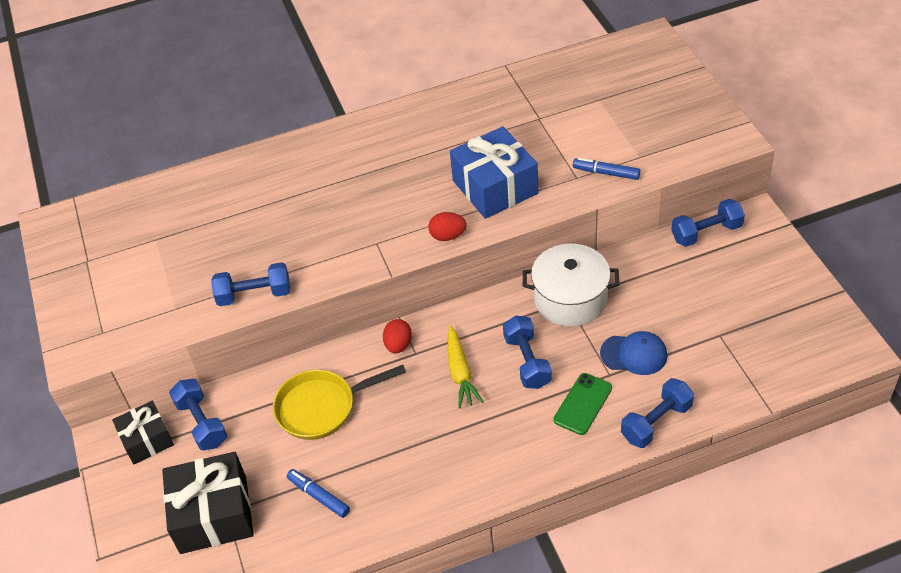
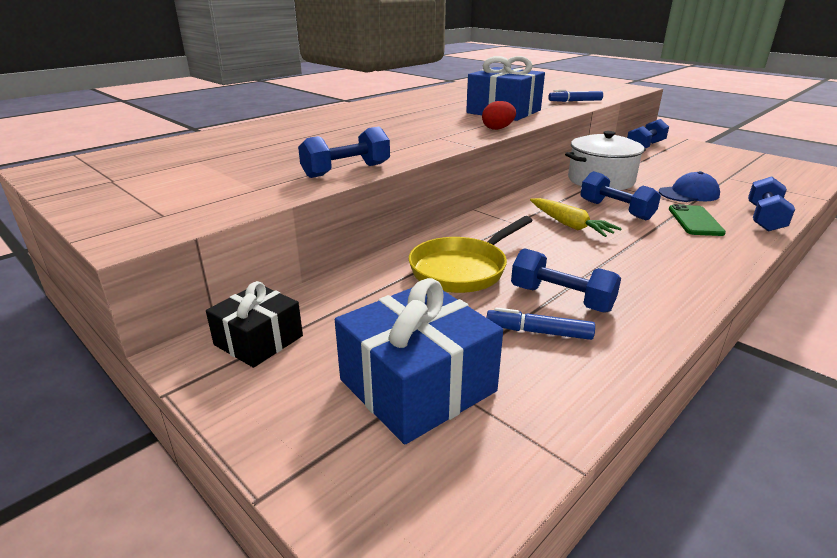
camera: 30 degrees left, 20 degrees down
black gift [162,452,254,554] -> blue gift [335,278,503,444]
blue dumbbell [169,379,227,450] -> blue dumbbell moved to [511,248,621,313]
red egg [383,319,412,354] -> none

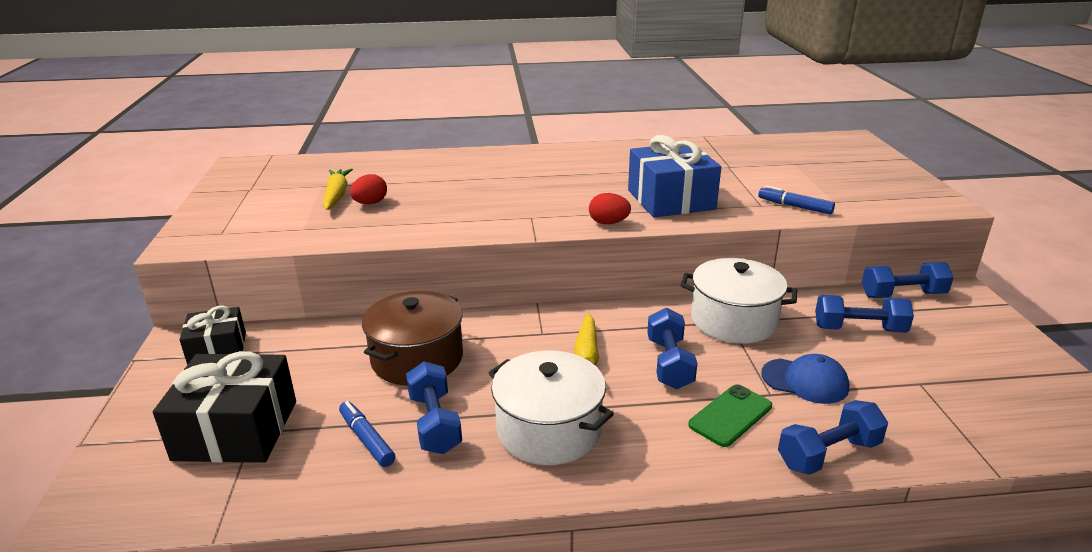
camera: 40 degrees right, 0 degrees up
blue dumbbell [298,126,390,178] -> blue dumbbell moved to [815,295,914,333]
blue gift [335,278,503,444] -> black gift [153,351,296,463]
yellow pan [409,216,533,293] -> brown pot [362,291,463,386]
none -> yellow carrot [323,168,353,210]
none -> red egg [350,174,387,205]
none -> white pot [489,351,614,465]

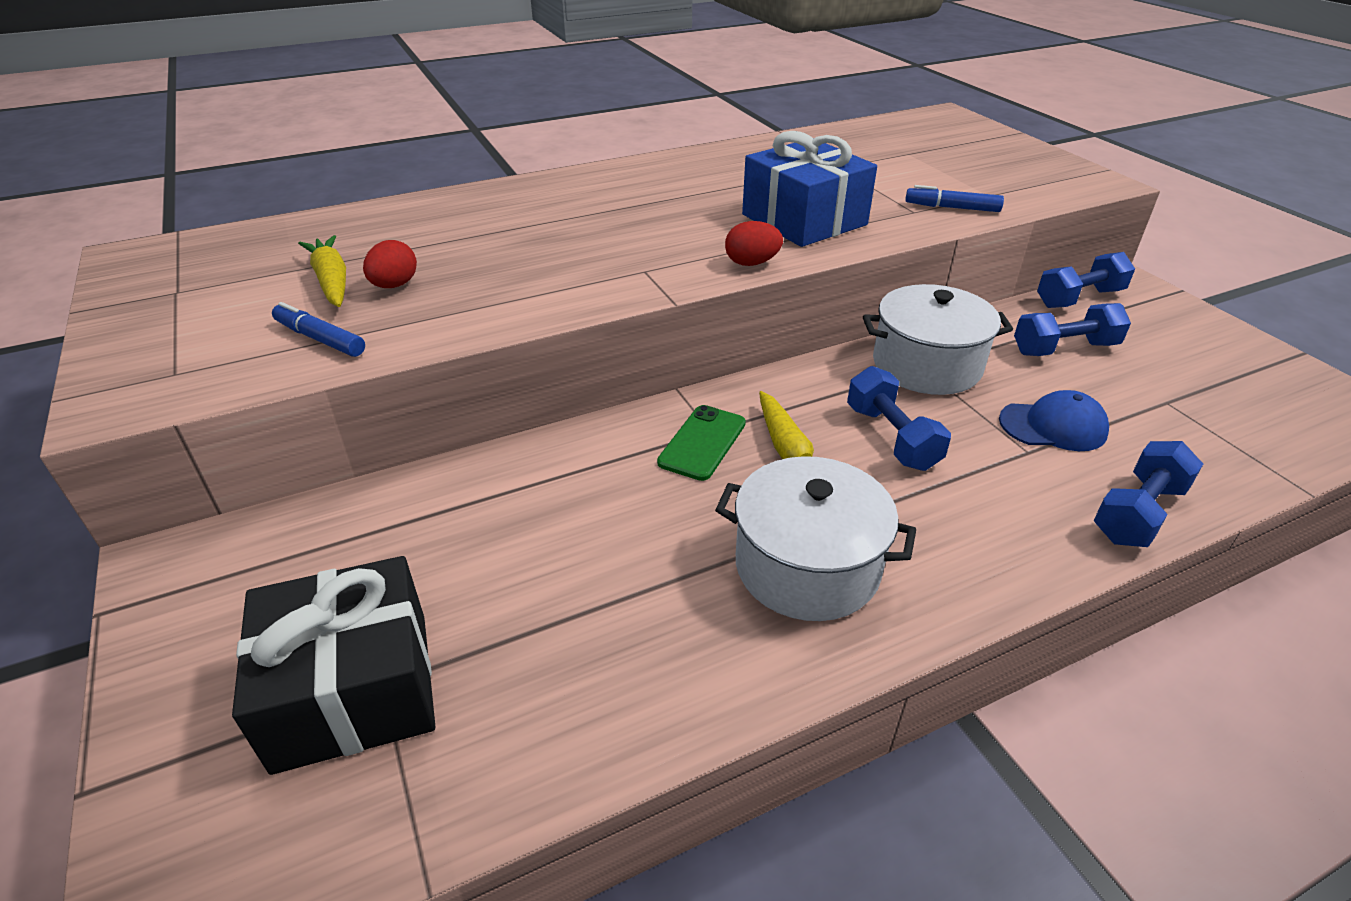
camera: 20 degrees left, 10 degrees up
black gift [180,306,246,365] -> none
blue marker [339,401,395,467] -> blue marker moved to [272,302,365,357]
brown pot [362,291,463,386] -> none
blue dumbbell [406,361,462,454] -> none
green phone [688,384,772,447] -> green phone moved to [657,405,746,481]

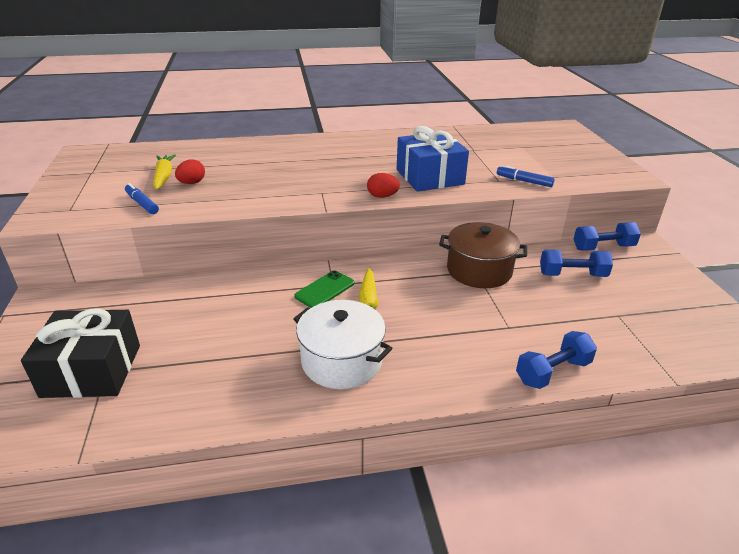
camera: 15 degrees right, 5 degrees down
blue dumbbell [847,366,951,471] -> none
white pot [863,284,1013,395] -> brown pot [439,222,527,288]
blue cap [999,390,1109,451] -> none

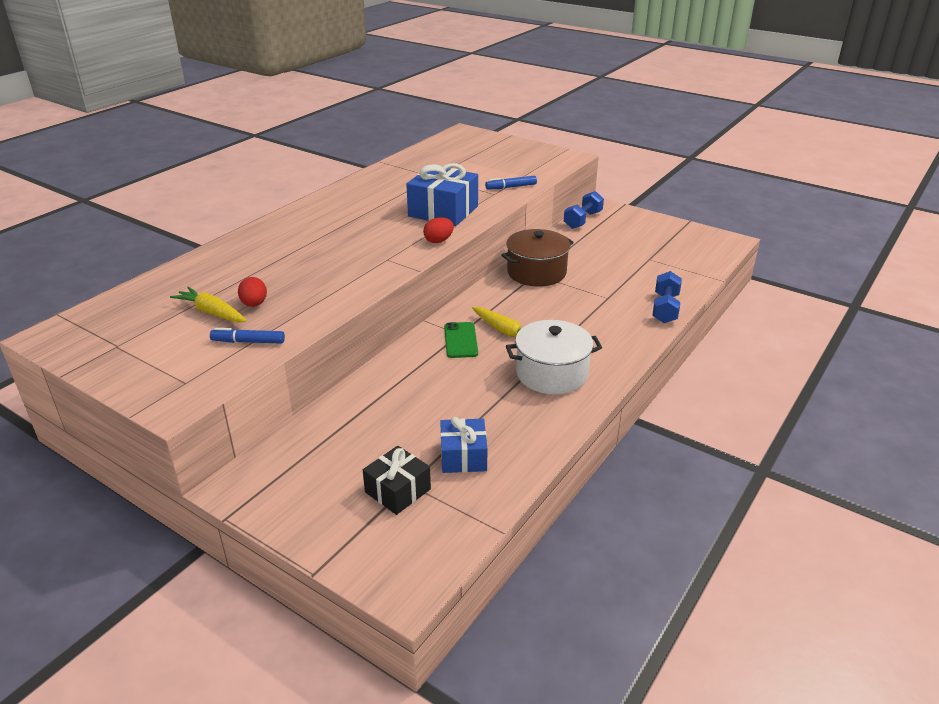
camera: 45 degrees left, 0 degrees up
black gift [21,308,140,398] -> black gift [363,446,431,515], size x0.62
blue dumbbell [540,250,613,277] -> none
none -> blue gift [440,417,488,473]

